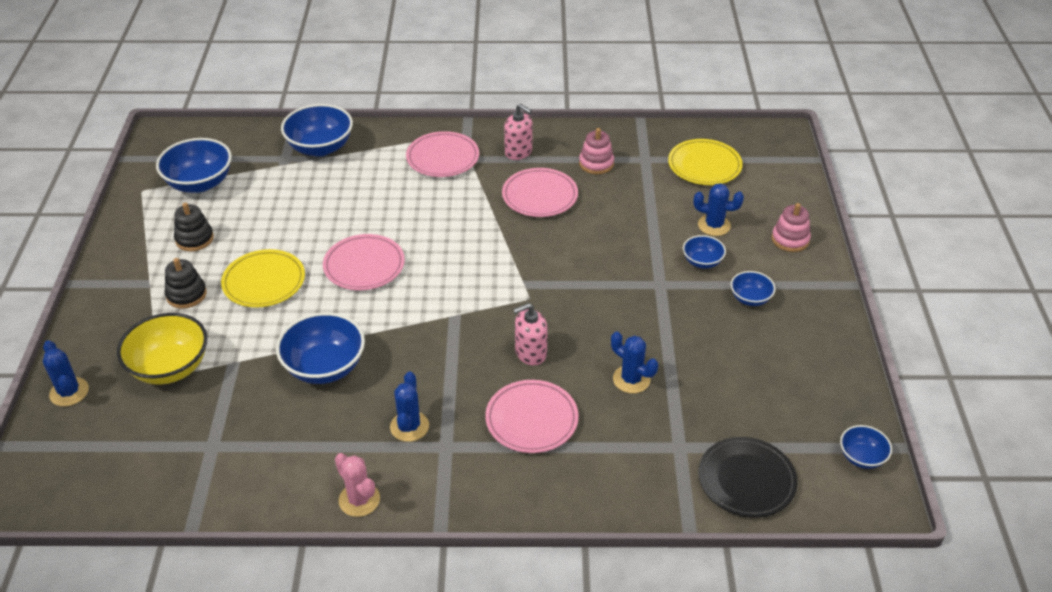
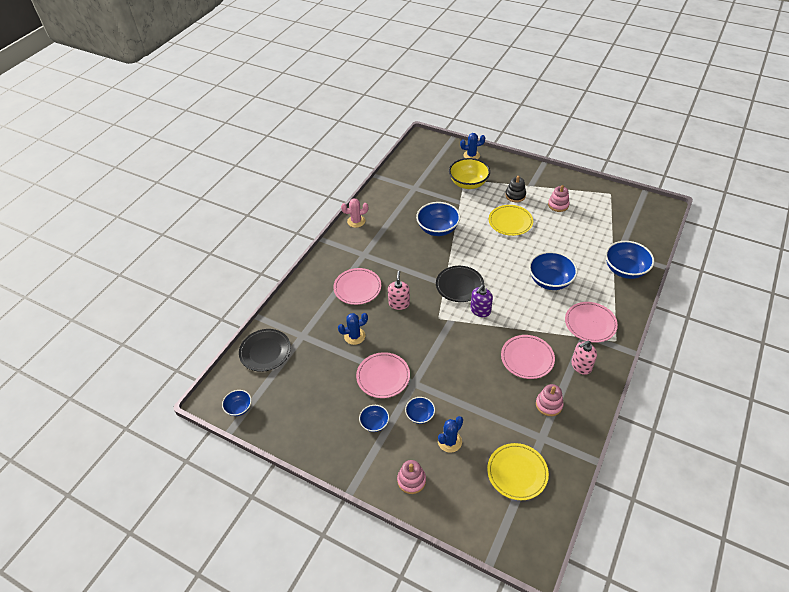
camera: 120 degrees right, 5 degrees up
blue bowl [156,138,232,193] -> blue bowl moved to [529,251,578,290]
black stacking toy [174,202,214,251] -> pink stacking toy [548,185,570,212]
pink plate [323,234,405,290] -> pink plate moved to [356,352,410,398]
blue cactus [390,371,429,442] -> none
none -> black plate [436,266,484,302]
none -> purple soap dispenser [471,285,493,317]

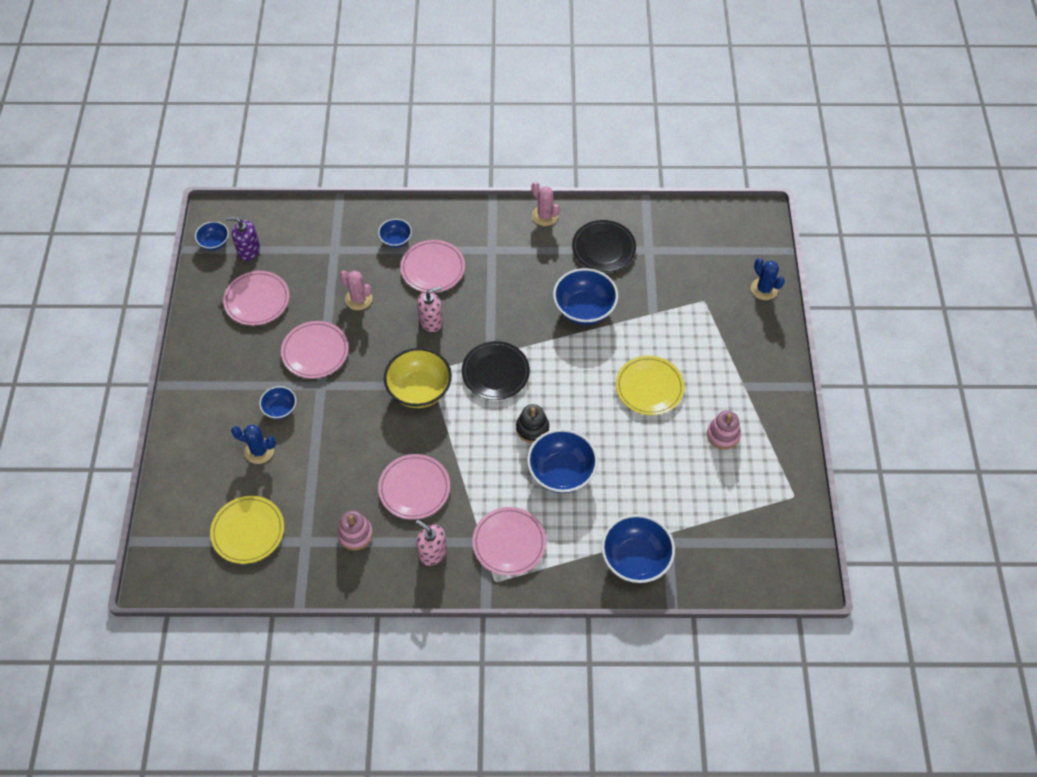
camera: 60 degrees right, 10 degrees up
black plate [239,329,291,372] -> black plate moved to [572,220,636,272]
blue cactus [338,313,368,345] -> pink cactus [340,270,372,310]
blue bowl [359,405,389,432] -> blue bowl moved to [378,219,412,248]
pink stacking toy [397,460,426,494] -> none
yellow bowl [449,158,490,189] -> yellow bowl moved to [384,348,452,408]
purple soap dispenser [471,285,493,317] -> purple soap dispenser moved to [226,217,260,261]
black stacking toy [505,176,526,202] -> black stacking toy moved to [516,404,549,443]
none -> pink plate [223,271,289,326]

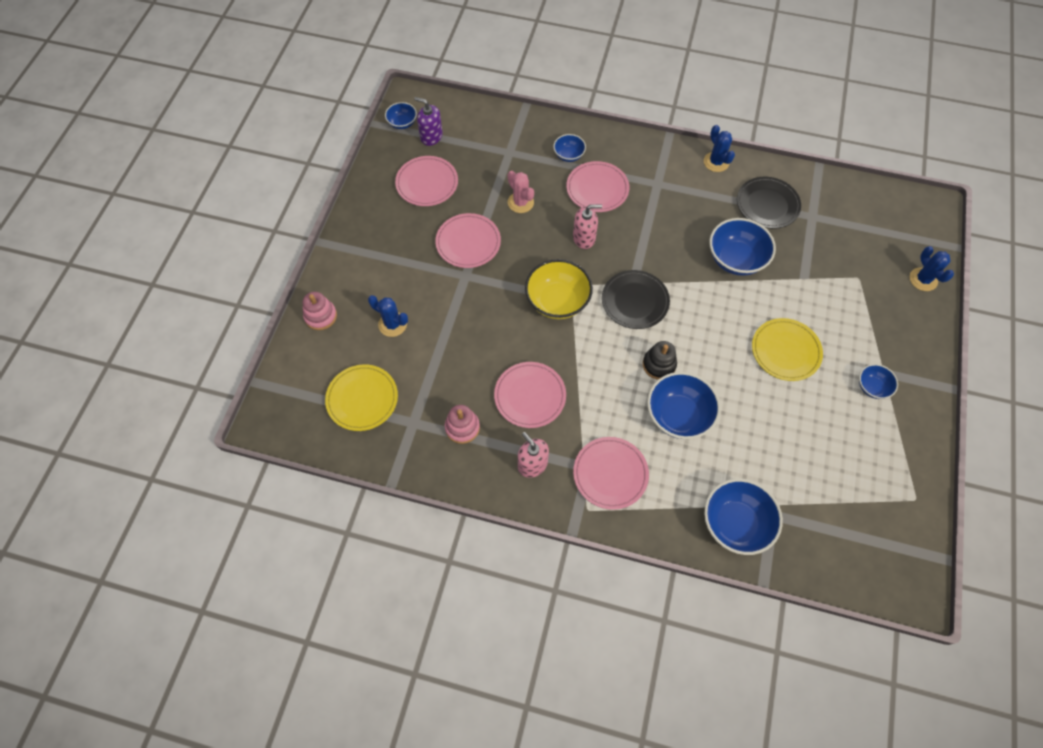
camera: 15 degrees right, 5 degrees up
blue bowl [259,386,296,419] -> blue bowl moved to [859,364,898,399]
pink cactus [531,182,560,226] -> blue cactus [704,125,735,172]
pink stacking toy [707,411,741,450] -> pink stacking toy moved to [303,292,337,330]

